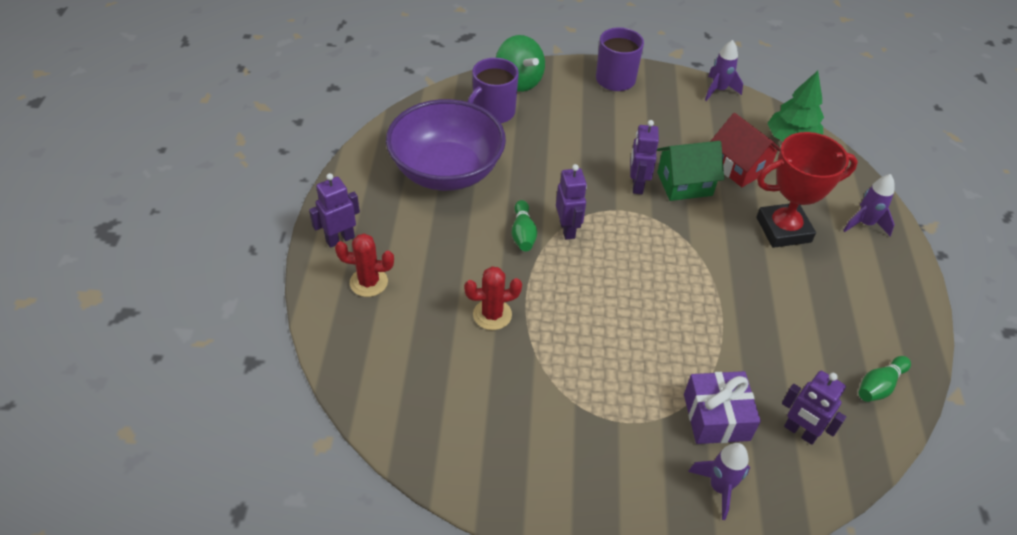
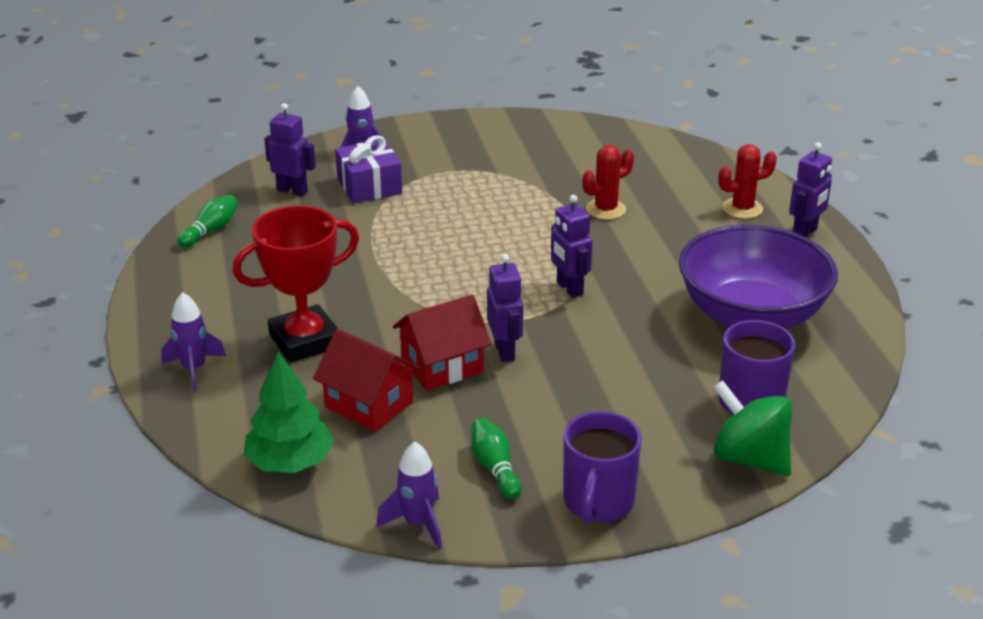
camera: 165 degrees right, 15 degrees down
green bowling pin [512,200,537,251] -> green bowling pin moved to [471,418,522,499]
green house [657,141,724,201] -> red house [393,295,491,391]

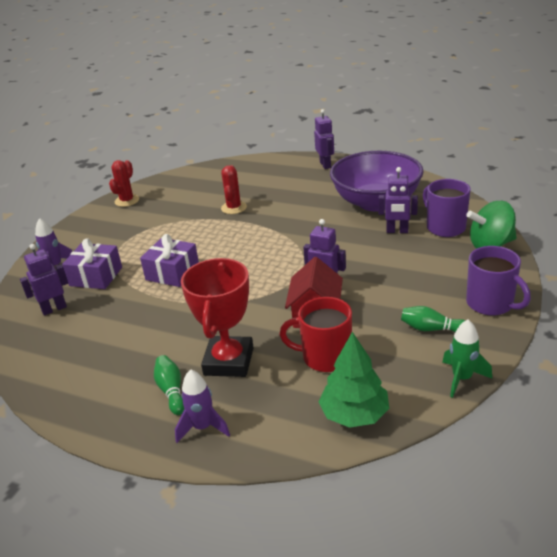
camera: 50 degrees left, 0 degrees up
green bowling pin [177,195,238,248] -> green bowling pin moved to [154,355,184,415]
red house [313,329,421,432] -> red mug [279,297,352,372]
purple rocket [377,442,442,549] -> green rocket [442,319,492,398]
purple robot [551,195,593,298] -> purple robot moved to [378,167,418,233]
red cactus [718,144,777,219] -> red cactus moved to [109,160,139,207]
none -> purple gift [140,234,199,287]

